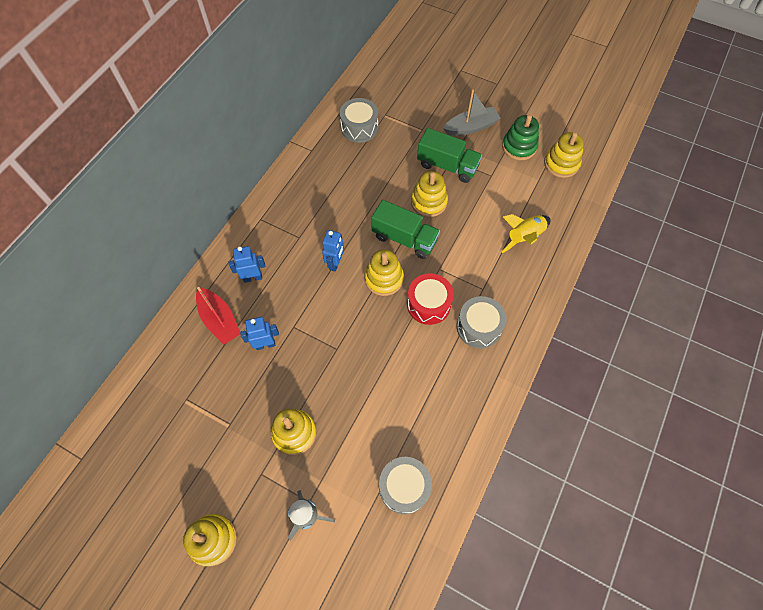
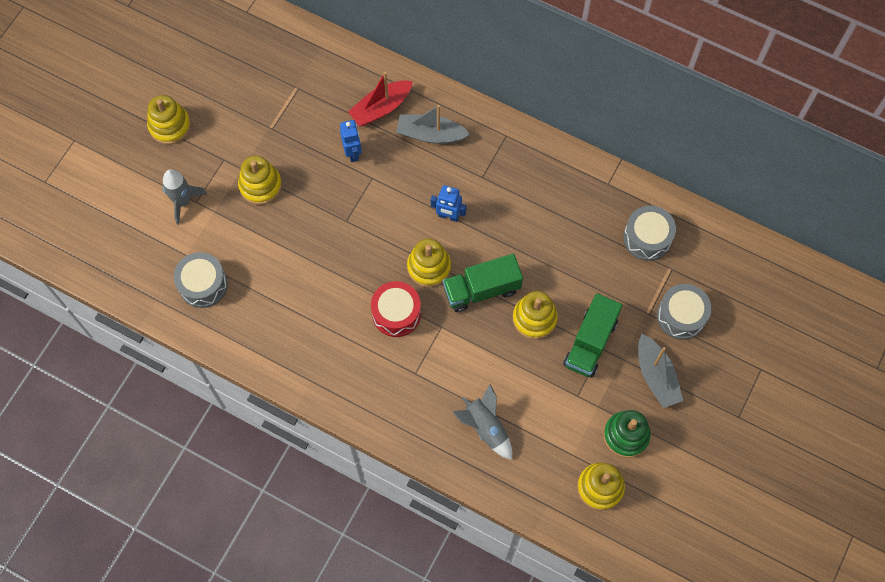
camera: 90 degrees right, 5 degrees up
blue robot [229,246,265,283] -> grey boat [396,105,470,144]
green truck [371,200,440,259] -> green truck turned 45 degrees clockwise [443,254,523,312]
grey drum [457,296,507,348] -> grey drum moved to [657,284,711,340]
yellow rocket [502,214,551,253] -> grey rocket [452,384,512,460]

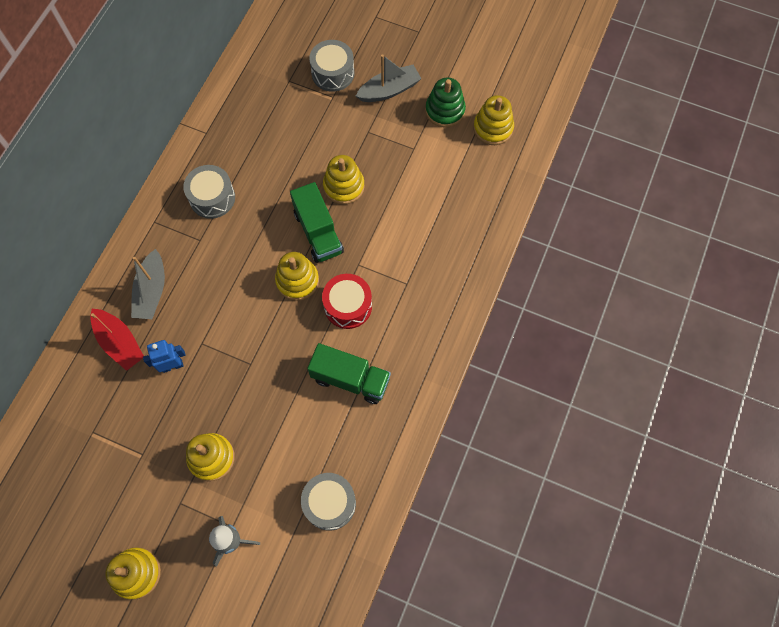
camera: 95 degrees left, 0 degrees up
blue robot [431,185,467,222] -> none
grey rocket [452,384,512,460] -> none
green truck [563,293,622,378] -> green truck moved to [307,343,391,404]
grey drum [623,206,676,261] -> grey drum moved to [183,165,235,219]

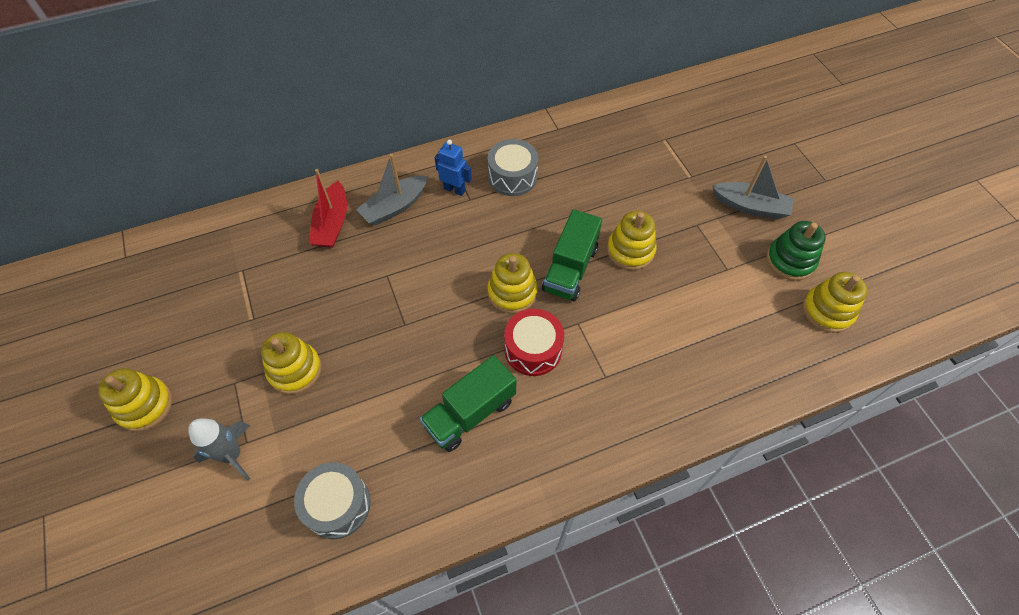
camera: 45 degrees right, 10 degrees down
blue robot [143,340,186,373] -> blue robot moved to [435,140,472,196]
green truck [307,343,391,404] -> green truck turned 75 degrees clockwise [420,355,516,452]
grey drum [309,40,354,92] -> none

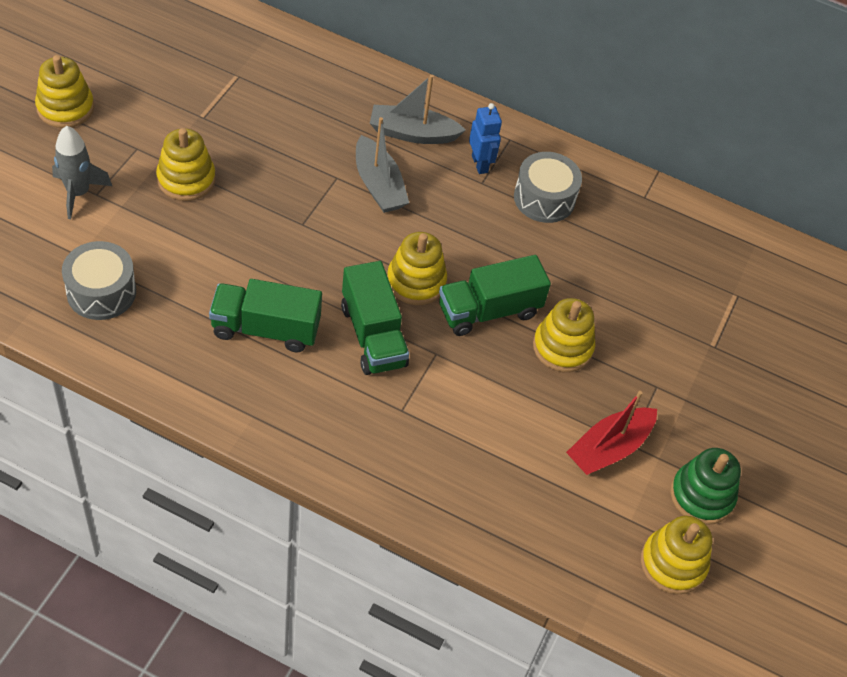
camera: 40 degrees right, 5 degrees down
red boat [309,169,347,248] -> red boat moved to [566,391,657,475]
red drum [504,309,564,376] -> green truck [341,261,409,375]
grey boat [712,156,794,219] -> grey boat moved to [356,117,409,213]

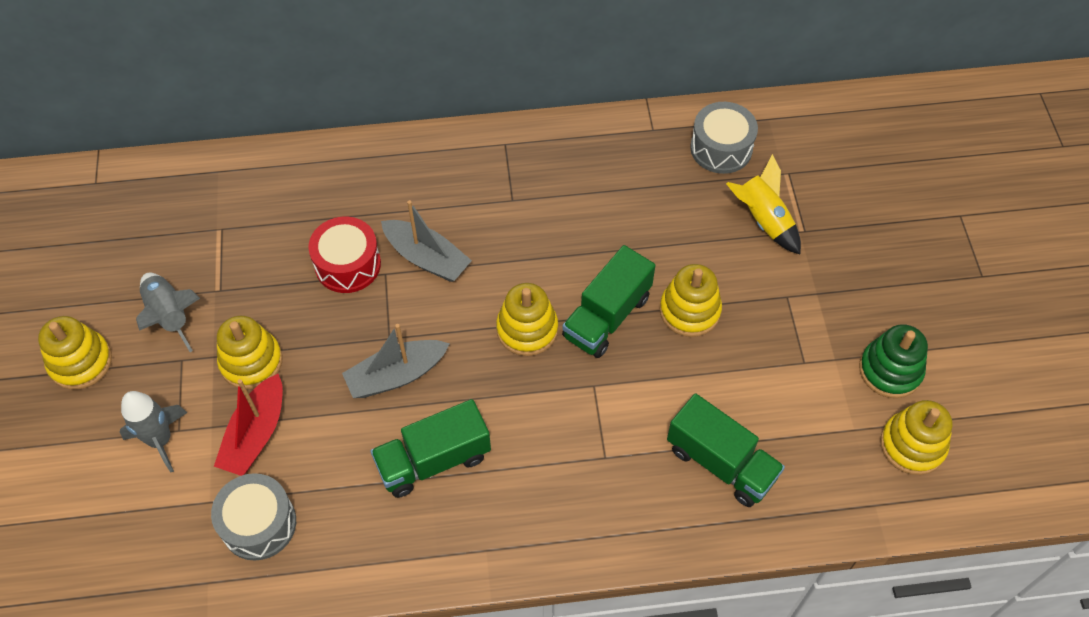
camera: 25 degrees left, 5 degrees up
green truck [341,261,409,375] -> green truck moved to [667,393,785,507]
grey boat [370,75,466,144] -> grey boat moved to [342,324,450,398]
blue robot [469,103,502,174] -> none
grey drum [514,152,582,223] -> grey drum moved to [690,102,758,174]
red boat [566,391,657,475] -> red boat moved to [214,374,283,476]
none -> grey rocket [136,273,200,352]
none -> red drum [308,216,381,293]
none -> yellow rocket [726,154,801,254]

